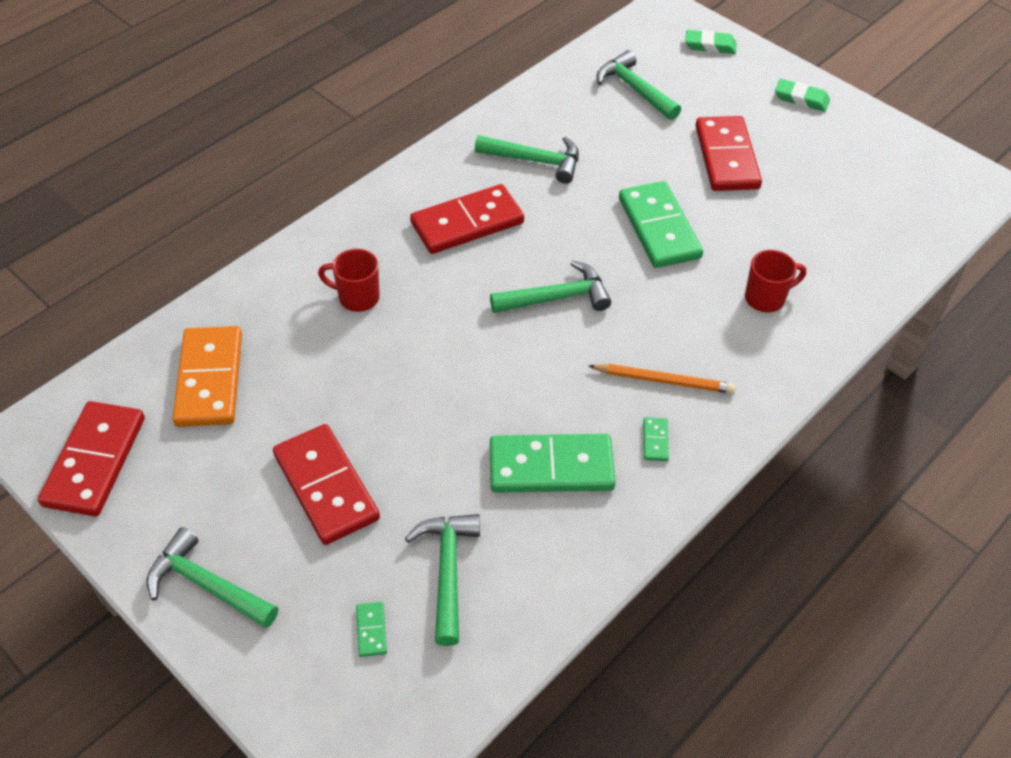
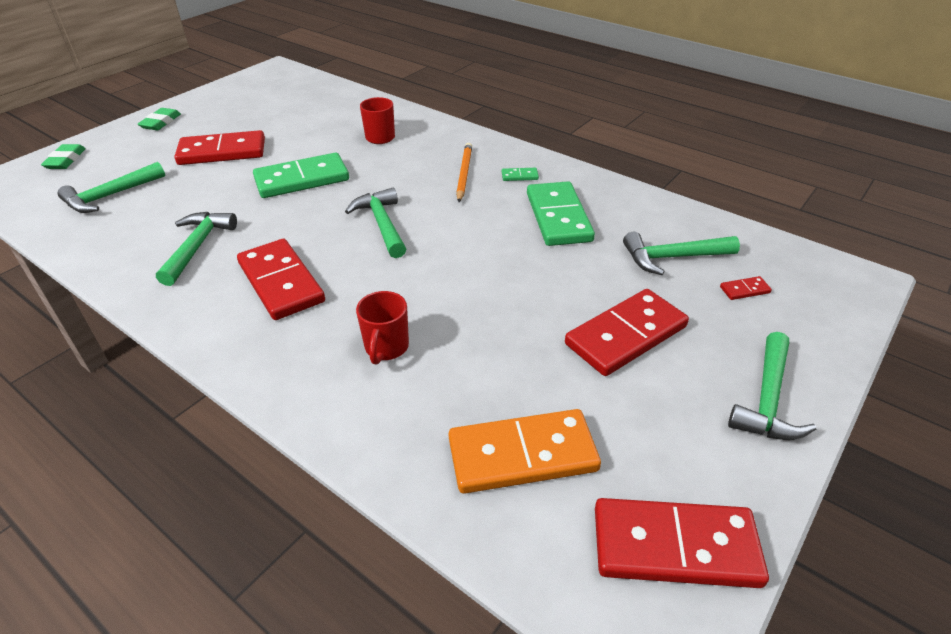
camera: 95 degrees left, 10 degrees down
green domino [356,602,387,657] -> red domino [720,276,772,300]

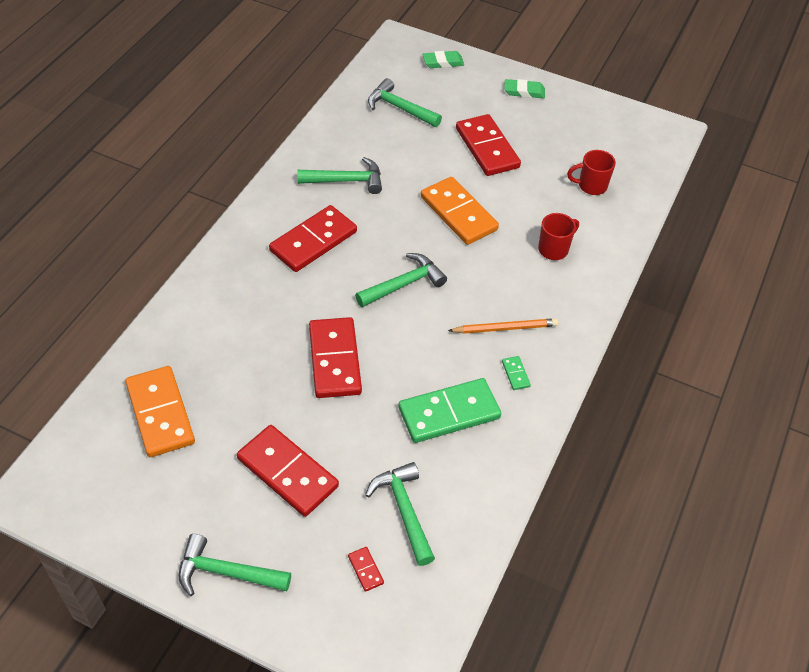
camera: 75 degrees right, 10 degrees up
green domino [253,153,349,198] -> orange domino [421,177,499,245]
red mug [356,291,409,365] -> red mug moved to [567,150,616,195]
red domino [595,498,769,588] -> red domino moved to [309,317,362,398]

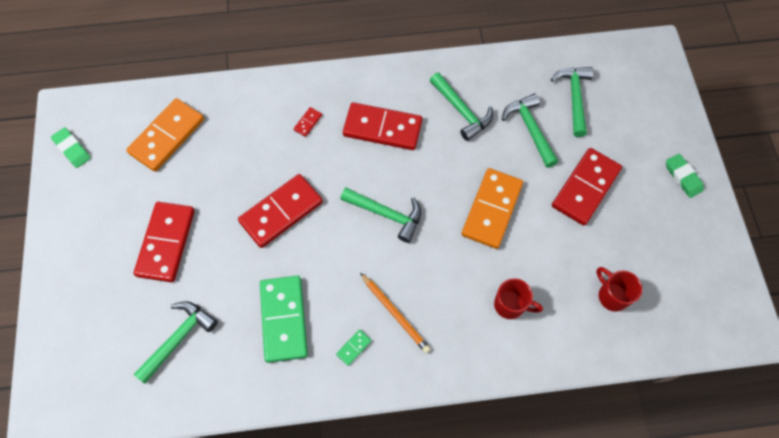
camera: 60 degrees right, 15 degrees up
green hammer [179,534,291,596] -> green hammer moved to [502,94,558,168]
red domino [348,547,384,592] -> red domino moved to [294,107,322,137]
green domino [398,378,501,443] -> green domino turned 45 degrees clockwise [260,276,308,363]
green eraser [422,51,464,68] -> green eraser moved to [51,127,91,168]

